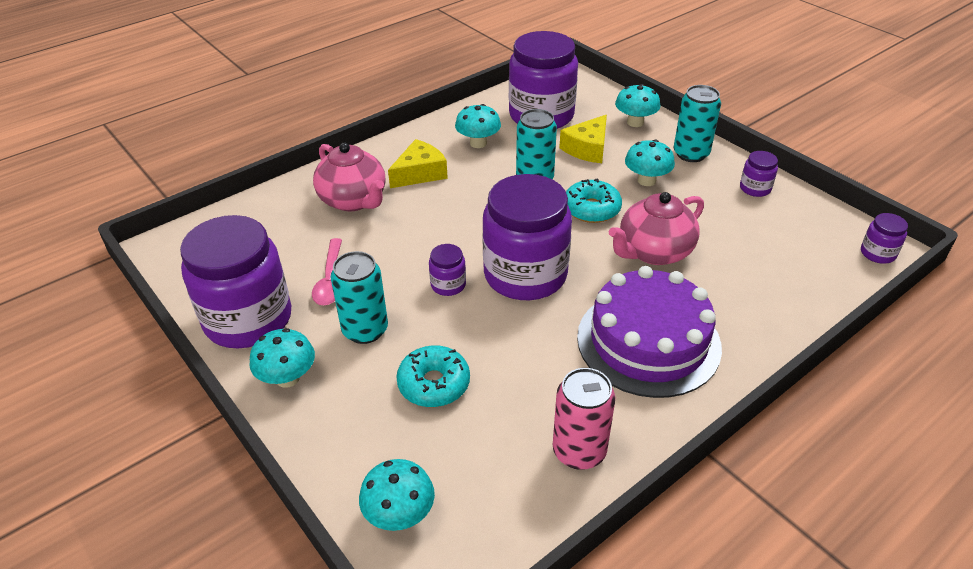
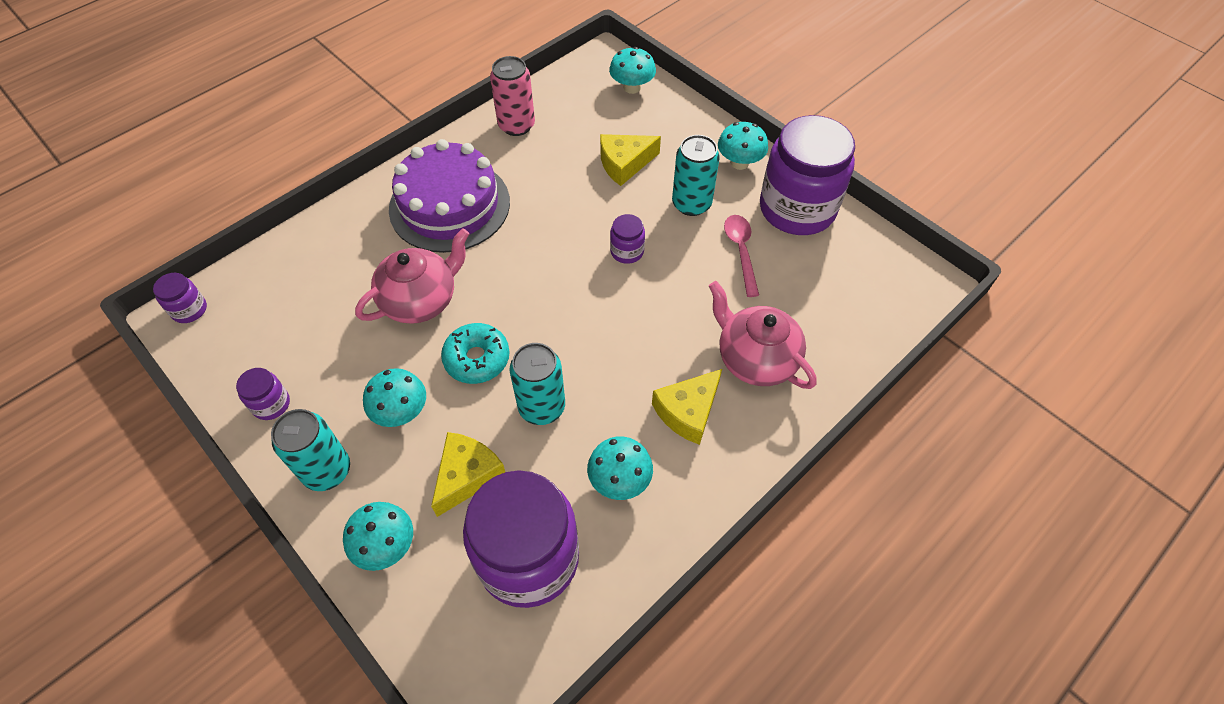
camera: 175 degrees right, 15 degrees up
turquoise donut [396,345,470,407] -> yellow cheese [600,134,661,186]
purple jar [482,174,572,300] -> none

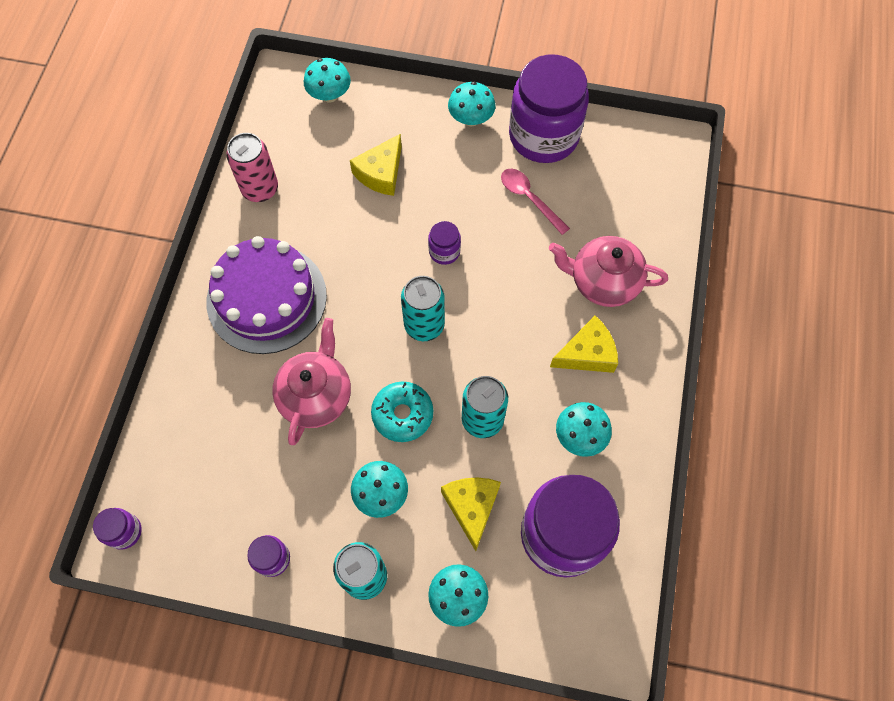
camera: 35 degrees left, 10 degrees up
yellow cheese [652,369,722,445] -> yellow cheese turned 120 degrees counterclockwise [550,316,618,373]
turquoise can [672,135,720,216] -> turquoise can moved to [401,276,445,341]

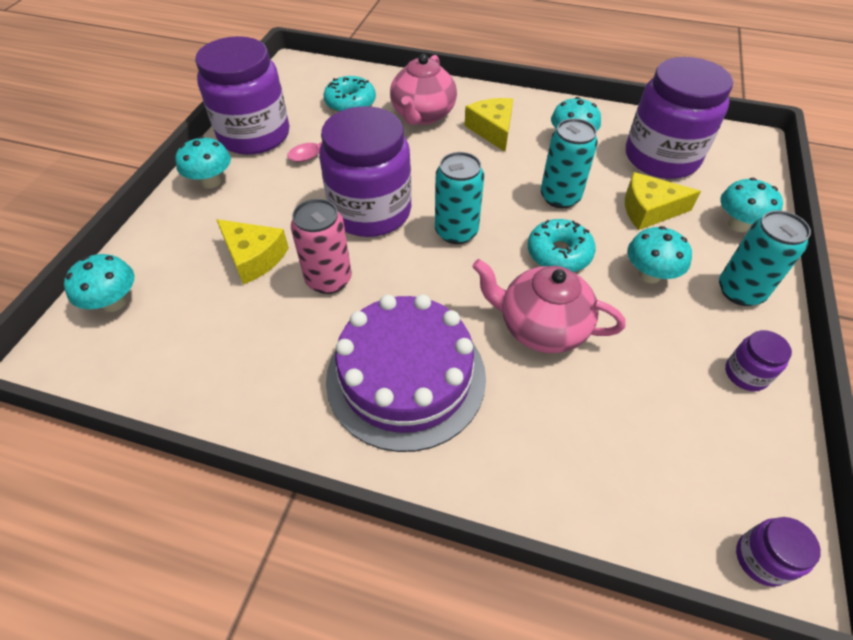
camera: 85 degrees left, 15 degrees down
pink can [226,133,278,202] -> pink can moved to [291,199,352,294]
purple jar [428,221,461,265] -> purple jar [319,106,412,237], size x2.38
none -> turquoise donut [324,76,376,112]

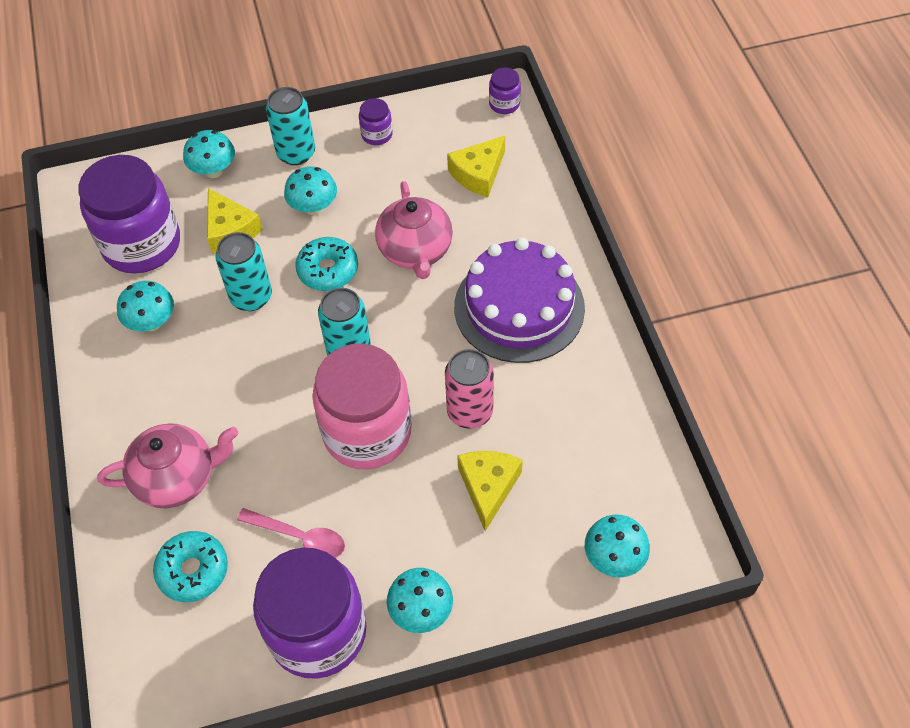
camera: 120 degrees left, 5 degrees up
purple jar [319,106,412,237] -> pink jar [312,344,412,469]
yellow cheese [464,98,513,152] -> yellow cheese moved to [447,136,505,197]

